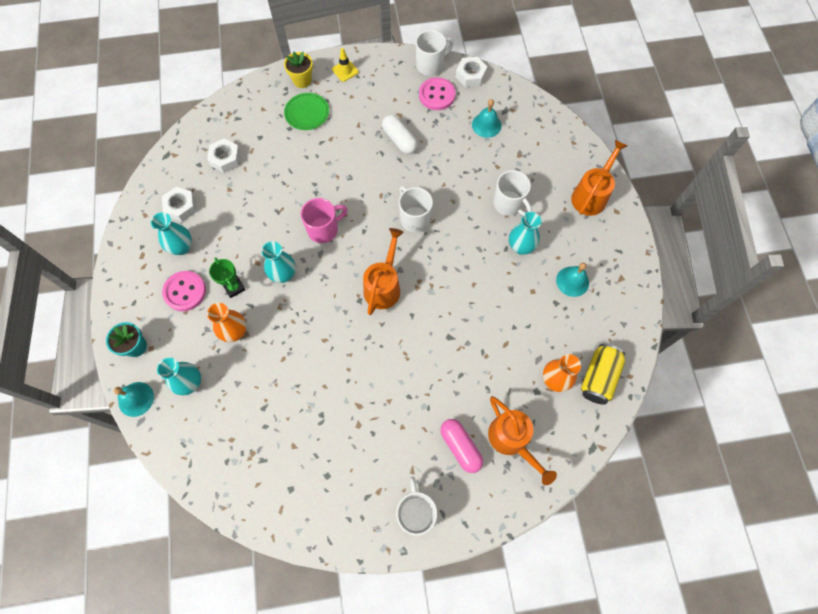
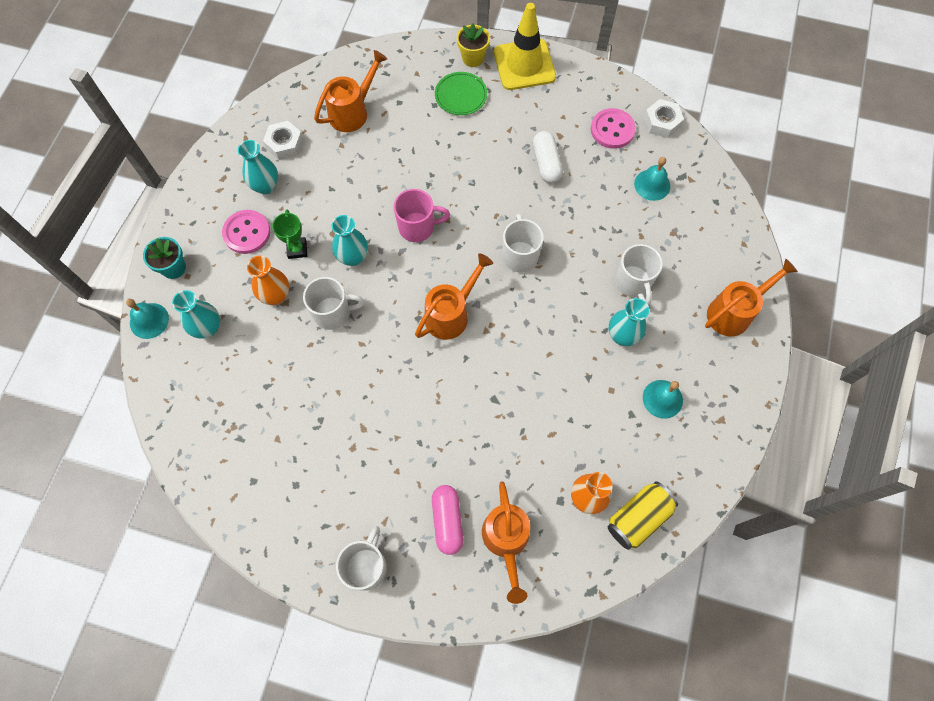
camera: 25 degrees right, 0 degrees up
white nut [207,138,241,173] -> orange watering can [314,50,387,132]
yellow traffic cone [332,48,359,82] -> yellow traffic cone [494,3,556,90], size x2.20
white mug [416,30,454,76] -> white mug moved to [303,277,365,330]

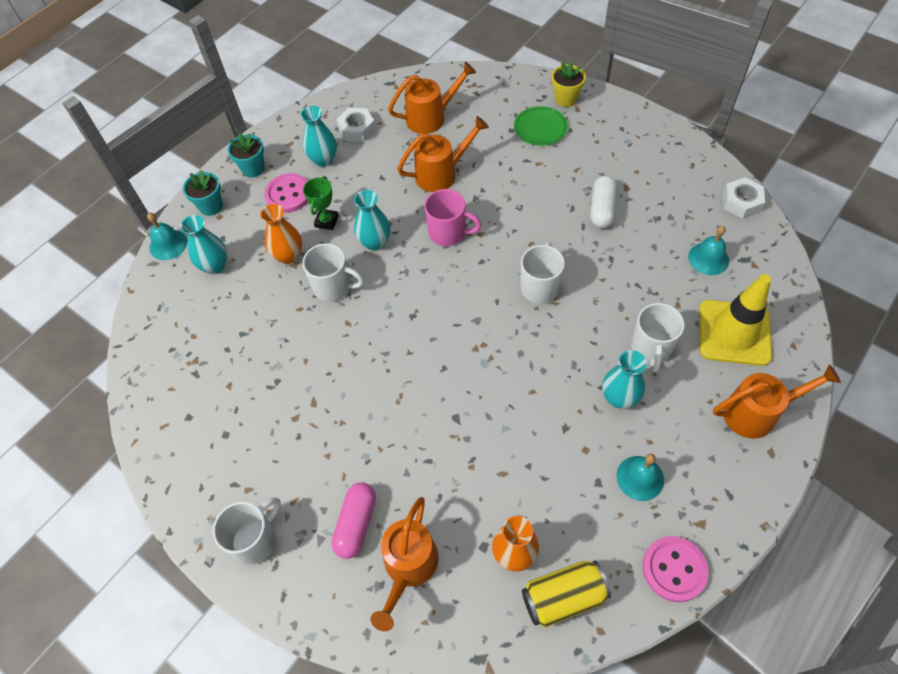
camera: 25 degrees right, 10 degrees down
orange watering can [415,253,493,340] -> orange watering can moved to [397,116,489,192]
yellow traffic cone [494,3,556,90] -> yellow traffic cone moved to [699,274,772,366]
pink button [591,108,636,149] -> pink button moved to [643,536,709,602]
none -> turquoise flower pot [228,133,265,178]

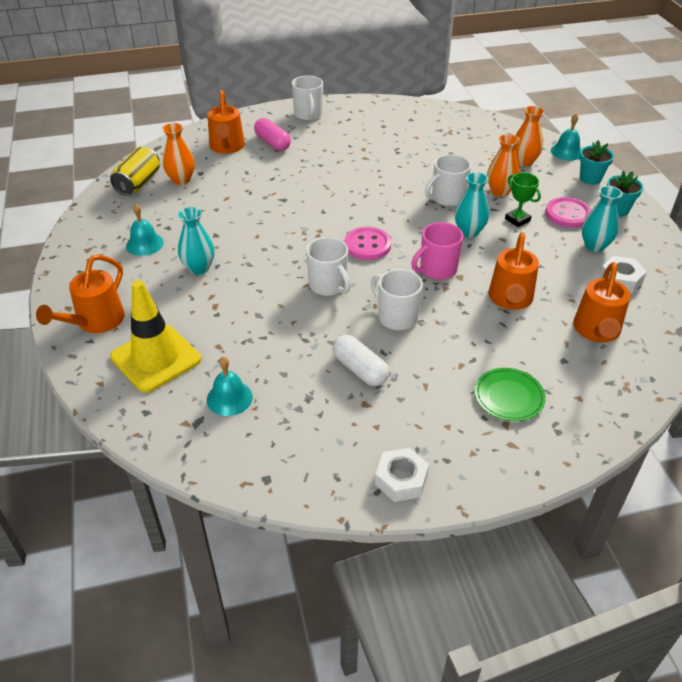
camera: 125 degrees right, 15 degrees down
turquoise vase [180,215,227,274] -> orange vase [515,106,544,167]
orange watering can [371,497,439,631] -> orange watering can turned 150 degrees counterclockwise [207,90,245,154]
yellow flower pot [552,61,586,107] -> none
white mug [631,303,685,373] -> white mug moved to [371,269,423,330]
pink button [643,536,709,602] -> pink button moved to [345,227,391,260]
white nut [723,177,765,219] -> white nut moved to [375,448,429,502]

